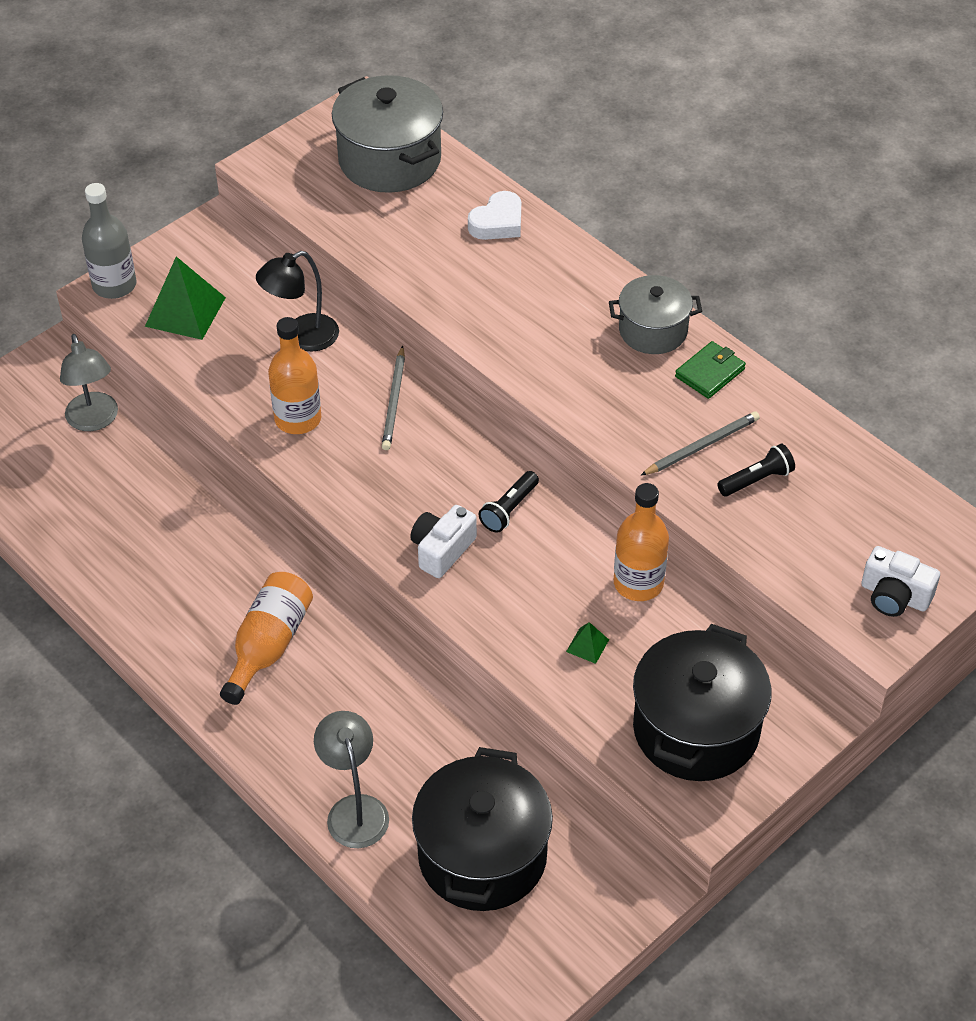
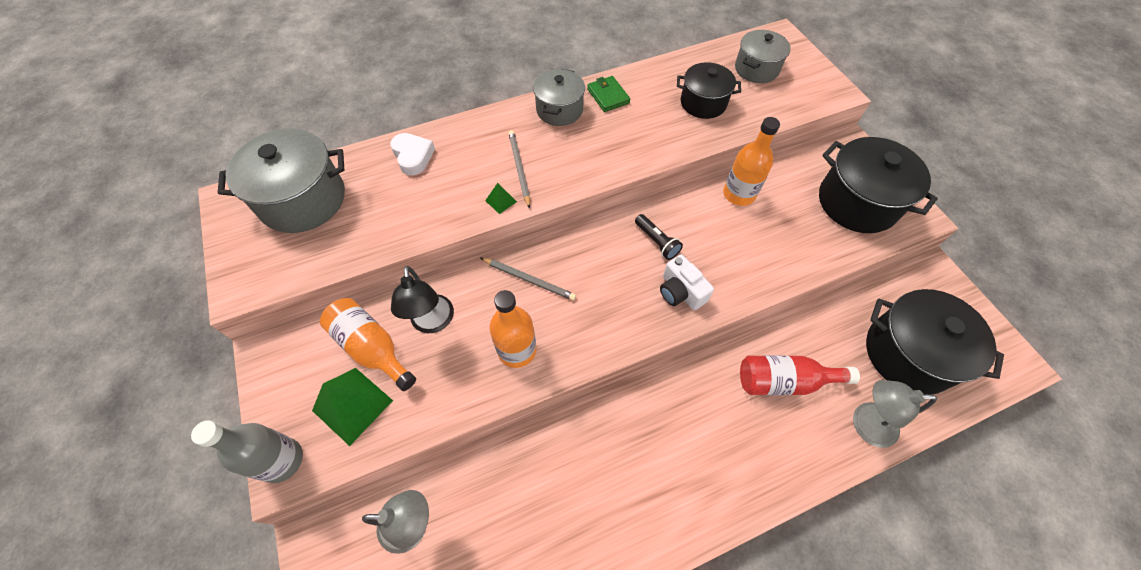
camera: 70 degrees left, 10 degrees up
orange bottle [220,572,313,705] -> orange bottle moved to [320,298,416,391]
green pyramid [566,622,609,664] -> green pyramid moved to [485,183,517,214]
grey pencil [640,411,760,476] -> grey pencil moved to [508,130,530,209]
black flashlight [717,444,795,497] -> black pot [677,62,741,119]
white camera [861,546,940,617] -> none
none -> grey pot [735,30,791,83]
none -> red bottle [740,355,860,395]

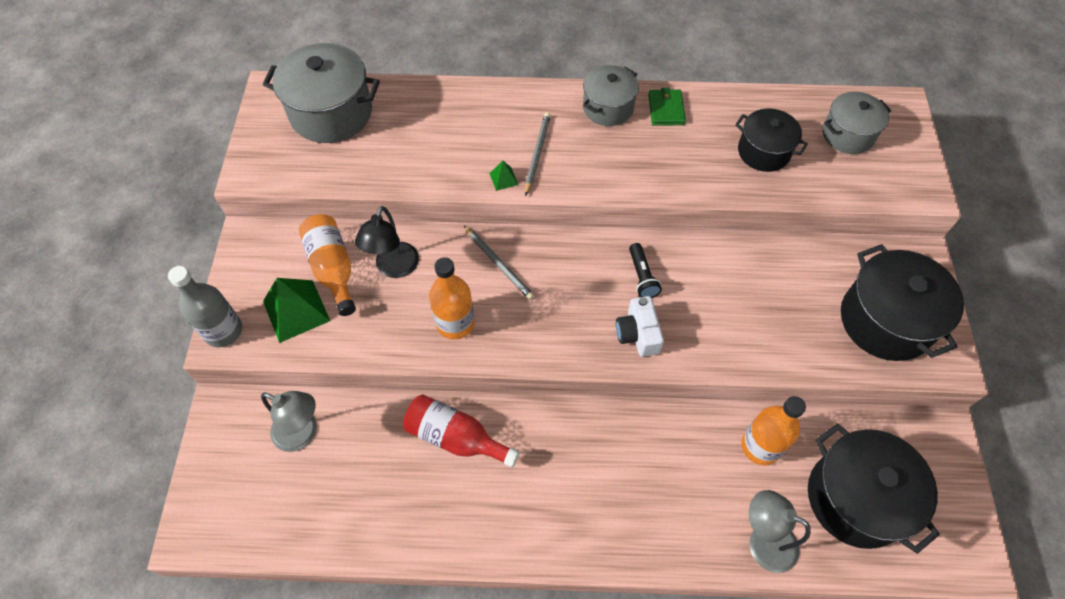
camera: 25 degrees right, 0 degrees up
white heart [390,133,435,175] -> none
orange bottle [723,117,780,206] -> orange bottle moved to [741,396,806,465]
red bottle [740,355,860,395] -> red bottle moved to [403,394,520,468]

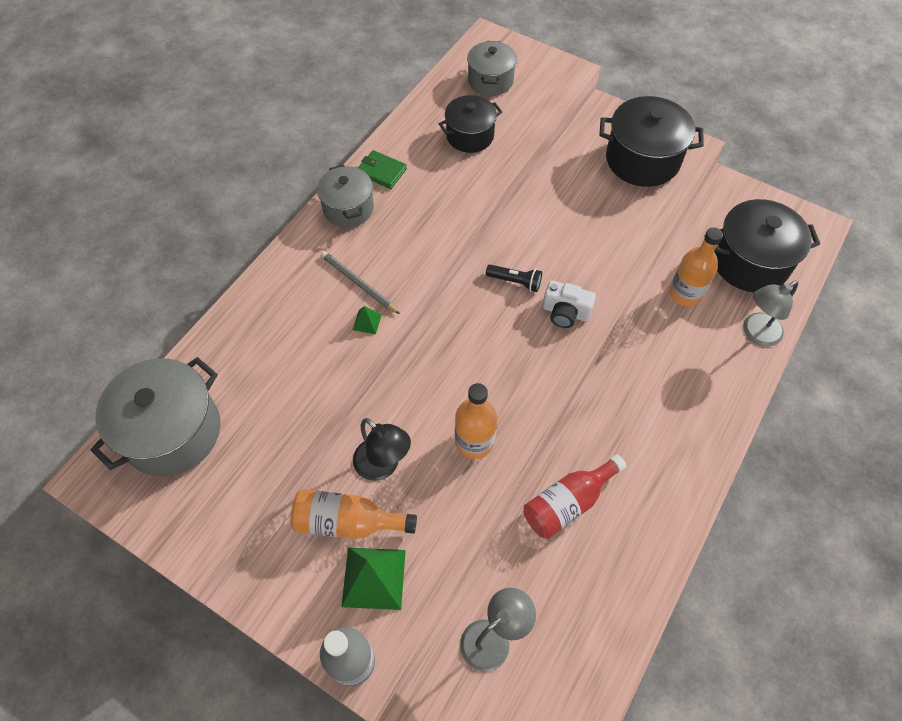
camera: 60 degrees left, 0 degrees up
grey pencil [464,226,534,300] -> none

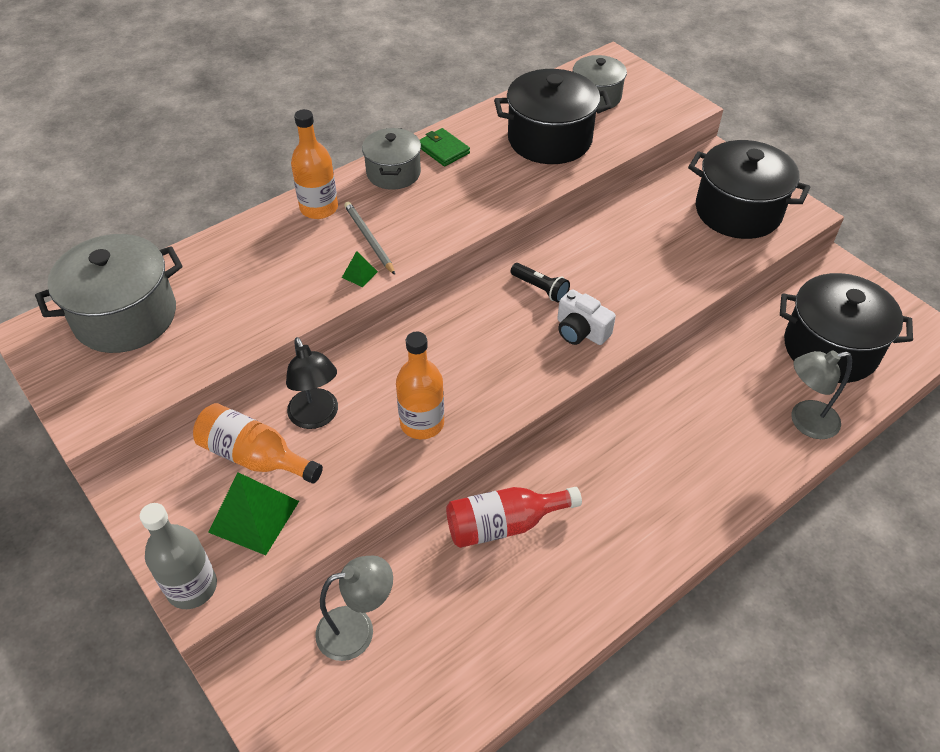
camera: 20 degrees right, 10 degrees down
black pot [439,95,502,153] -> black pot [494,69,612,164], size x1.61
orange bottle [669,227,723,307] -> orange bottle moved to [291,109,338,219]

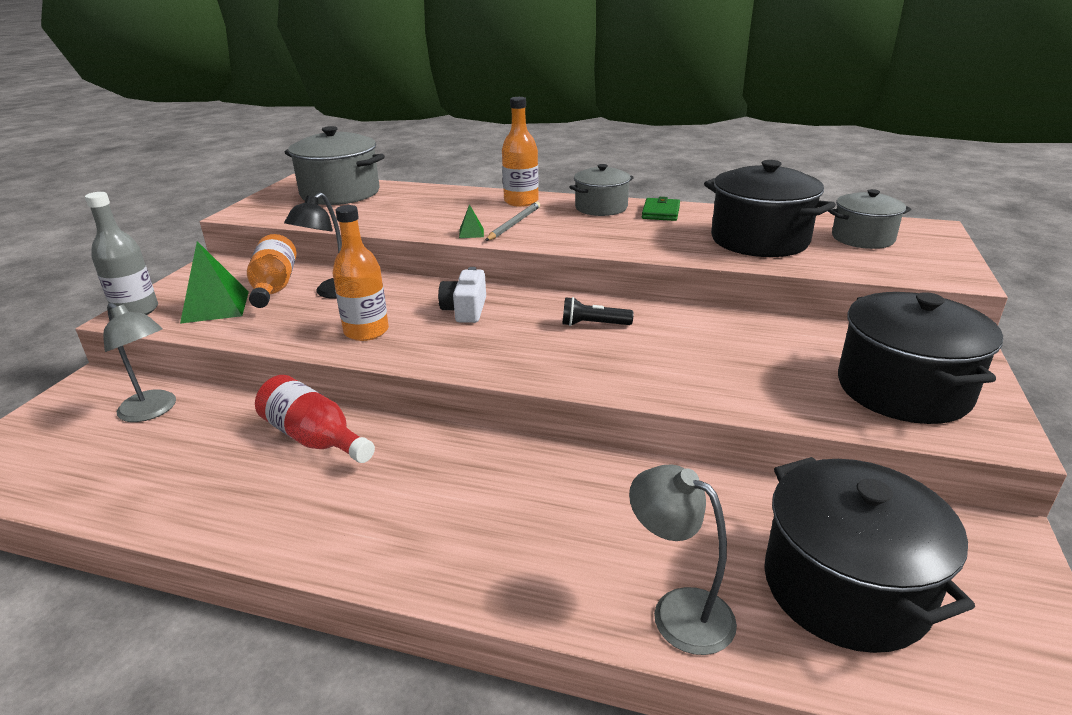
camera: 55 degrees right, 20 degrees down
black flashlight [511,263,570,303] -> black flashlight turned 90 degrees clockwise [563,297,634,326]
white camera [557,289,616,345] -> white camera moved to [438,267,486,323]

